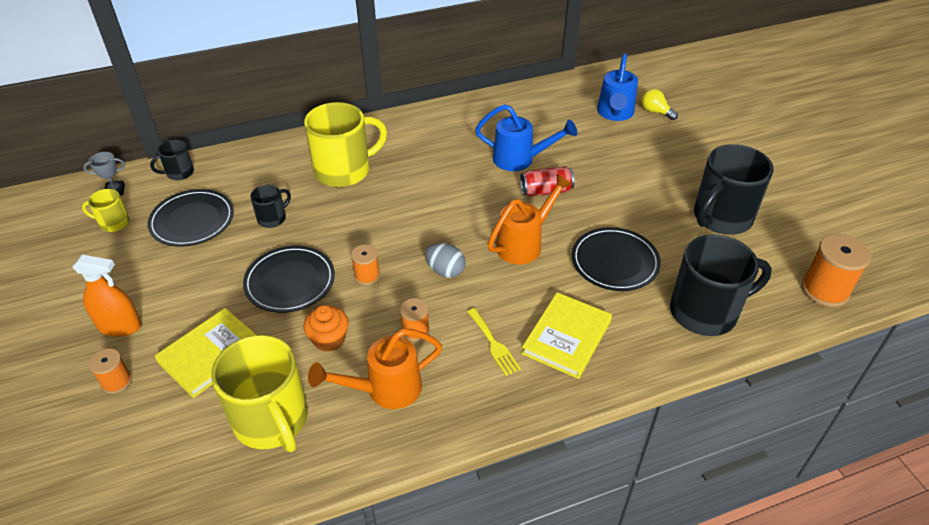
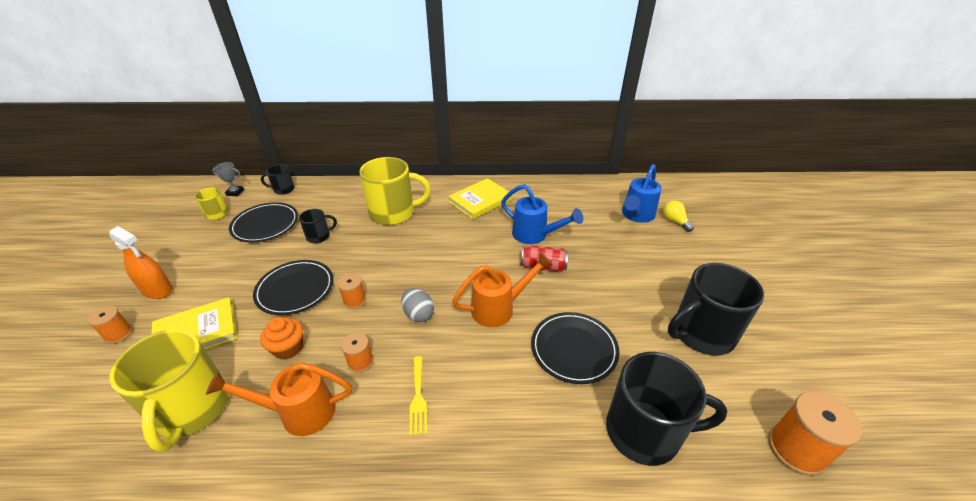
camera: 20 degrees right, 5 degrees down
yellow book [521,292,612,379] -> yellow book moved to [448,178,512,219]

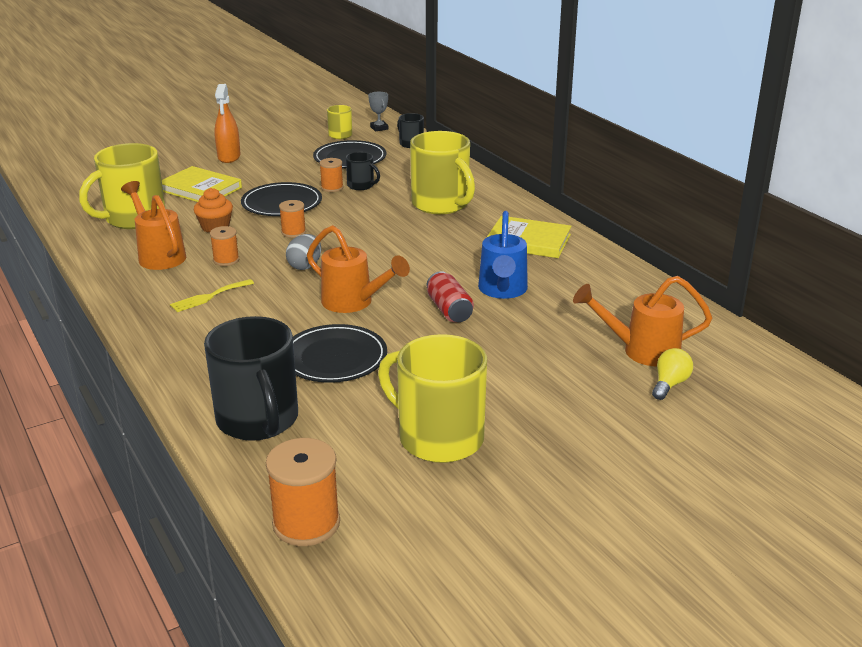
camera: 60 degrees right, 10 degrees down
orange spool [88,306,133,344] -> orange spool moved to [319,158,343,192]
blue watering can [622,164,662,223] -> orange watering can [573,276,712,367]
black mug [668,263,764,356] -> yellow mug [378,334,487,463]

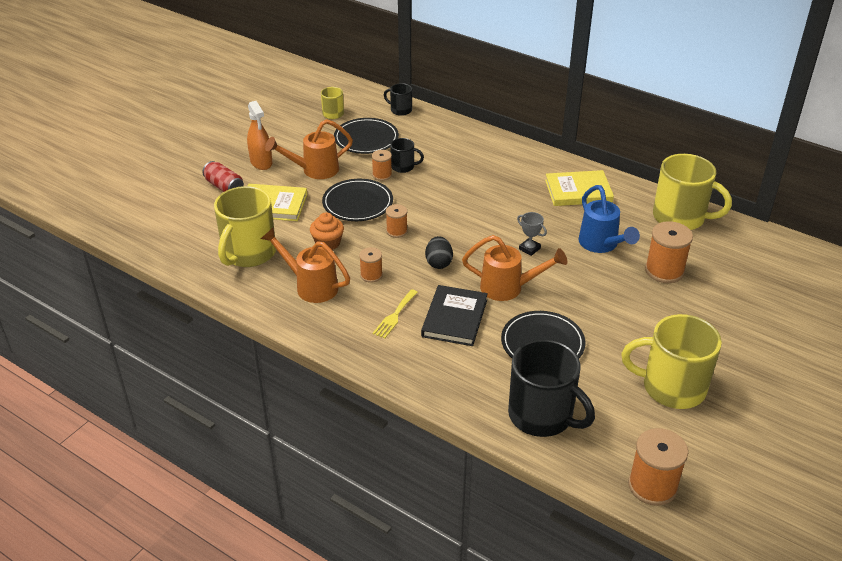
camera: 25 degrees left, 10 degrees up
grey egg [286,234,321,270] -> black egg [425,236,453,269]
grey trophy [368,92,388,131] -> grey trophy moved to [517,212,547,256]
yellow mug [410,131,475,214] -> yellow mug moved to [653,154,732,230]
red can [427,271,474,322] -> red can moved to [202,161,244,192]
orange watering can [573,276,712,367] -> orange watering can moved to [265,119,353,179]
yellow light bulb [652,348,693,400] -> none
none -> black book [421,285,488,346]
none -> orange spool [645,221,693,283]

